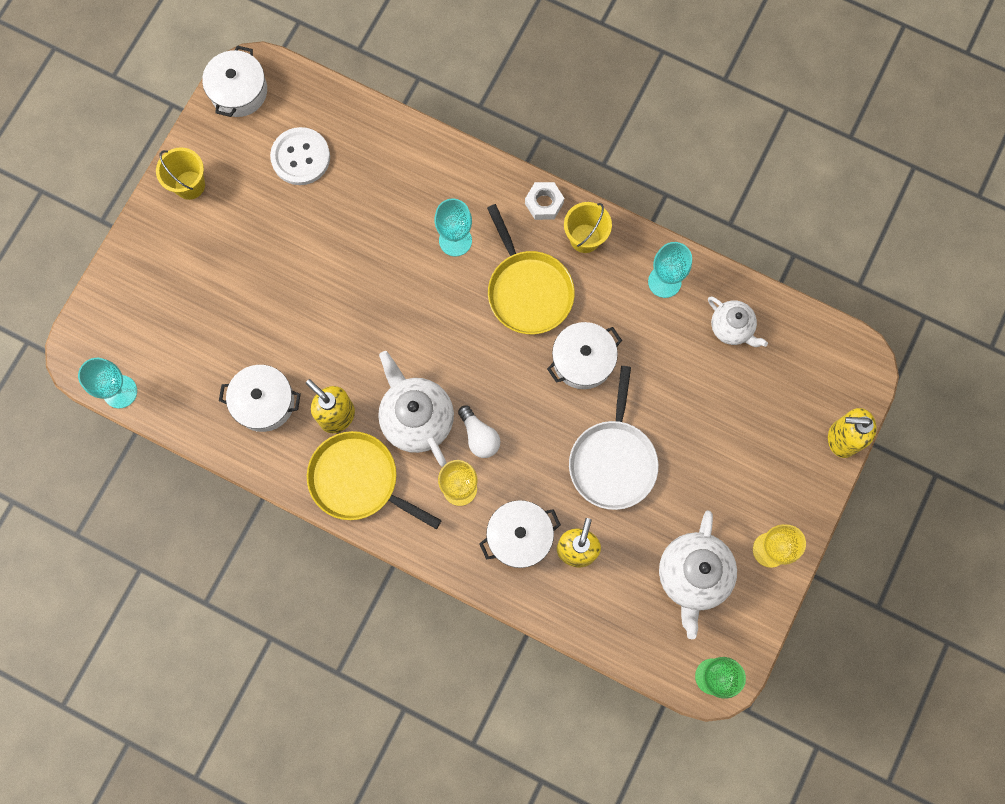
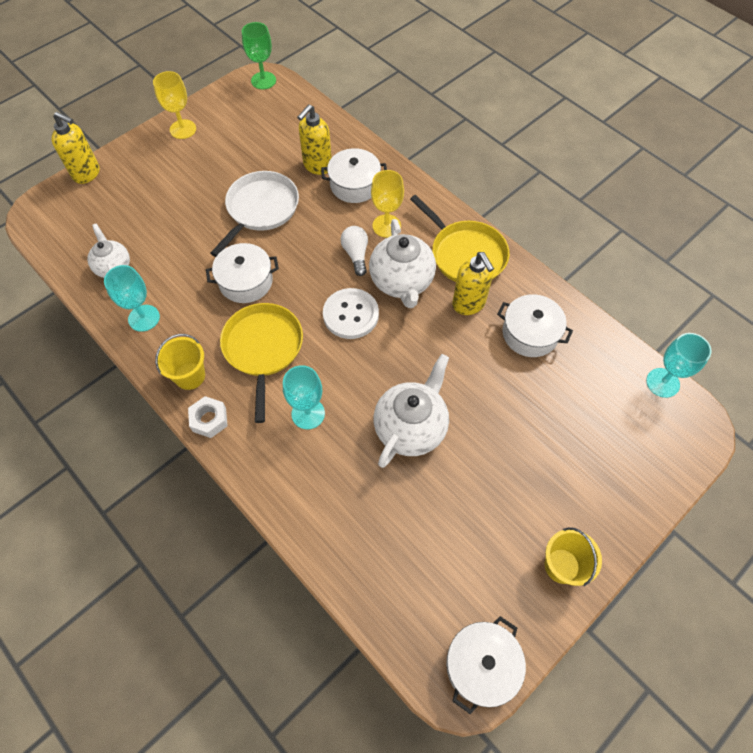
camera: 160 degrees left, 15 degrees down
white button [270,127,330,185] -> white button moved to [323,288,379,339]
white teapot [659,510,737,639] -> white teapot moved to [374,354,449,468]

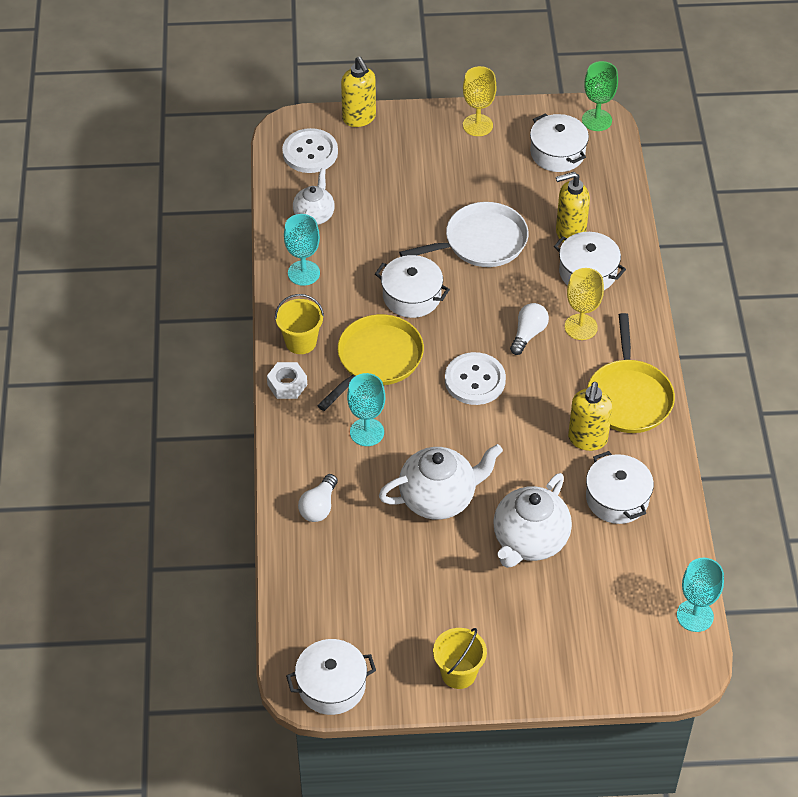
camera: 40 degrees right, 10 degrees down
white teapot [369,219,436,308] -> white teapot moved to [493,473,572,568]
none -> white button [282,128,338,173]
none -> white light bulb [298,474,338,522]
none -> white pot [530,113,589,172]

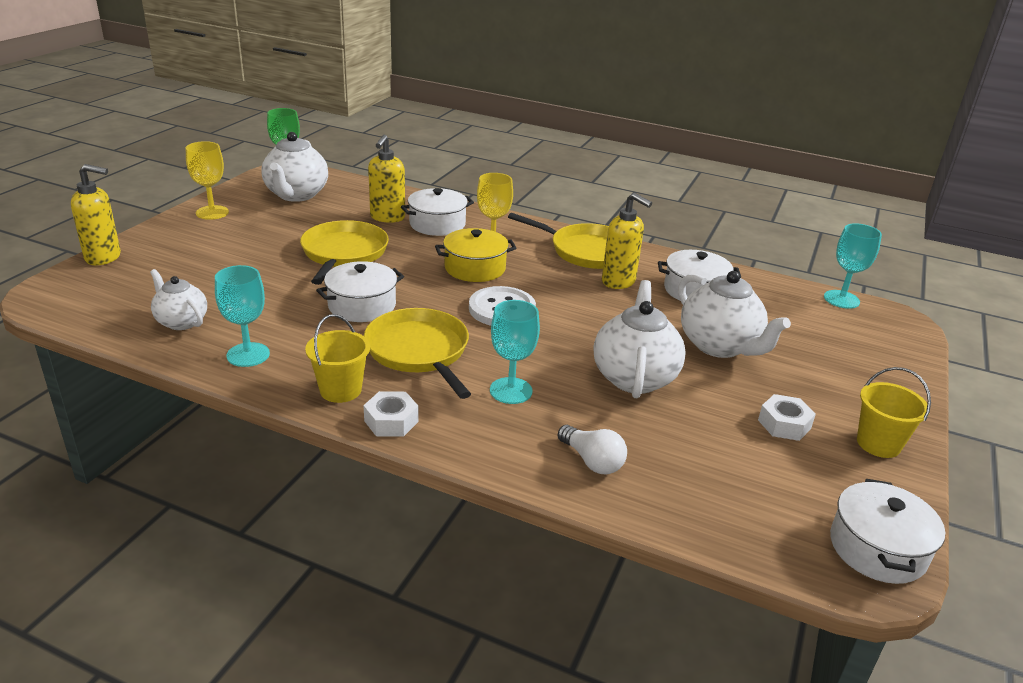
camera: 65 degrees left, 20 degrees down
white button [282,128,338,173] -> none
white pan [399,202,529,267] -> yellow pan [300,220,389,285]
white light bulb [510,303,549,355] -> yellow pot [435,228,517,282]
white pot [530,113,589,172] -> white teapot [262,132,328,202]
none -> white nut [758,394,816,441]

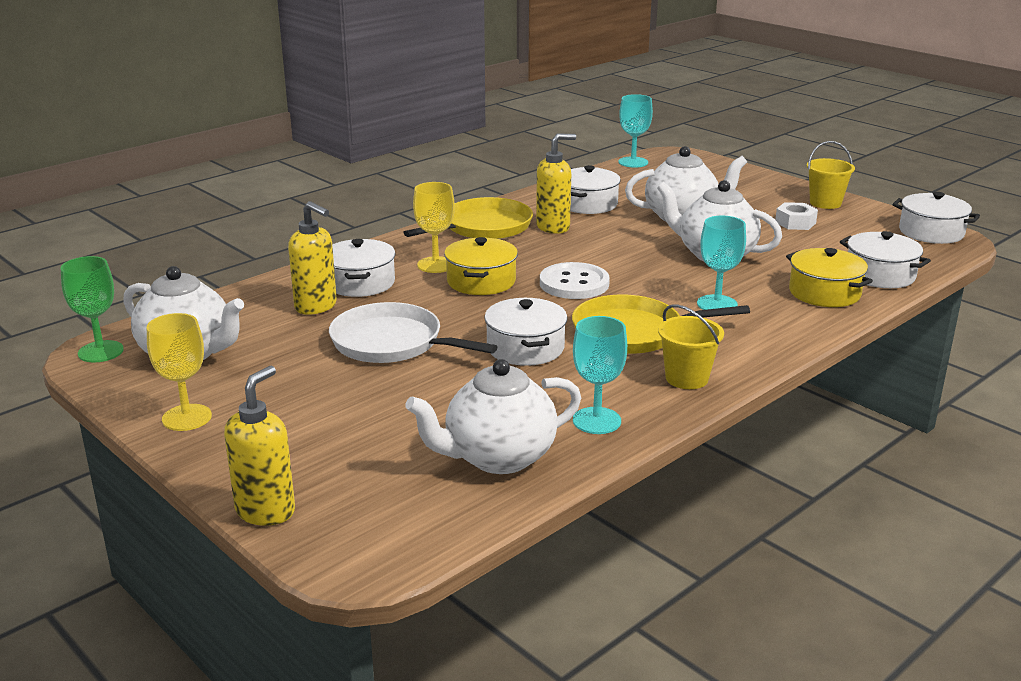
camera: 65 degrees left, 5 degrees down
white teapot [150,269,207,330] -> white teapot [405,359,581,474], size x1.63
yellow pan [300,220,389,285] -> white pan [329,302,498,363]
white nut [364,391,419,437] -> none
white light bulb [558,425,627,474] -> yellow pot [786,248,873,307]
none -> white pot [840,231,931,288]

